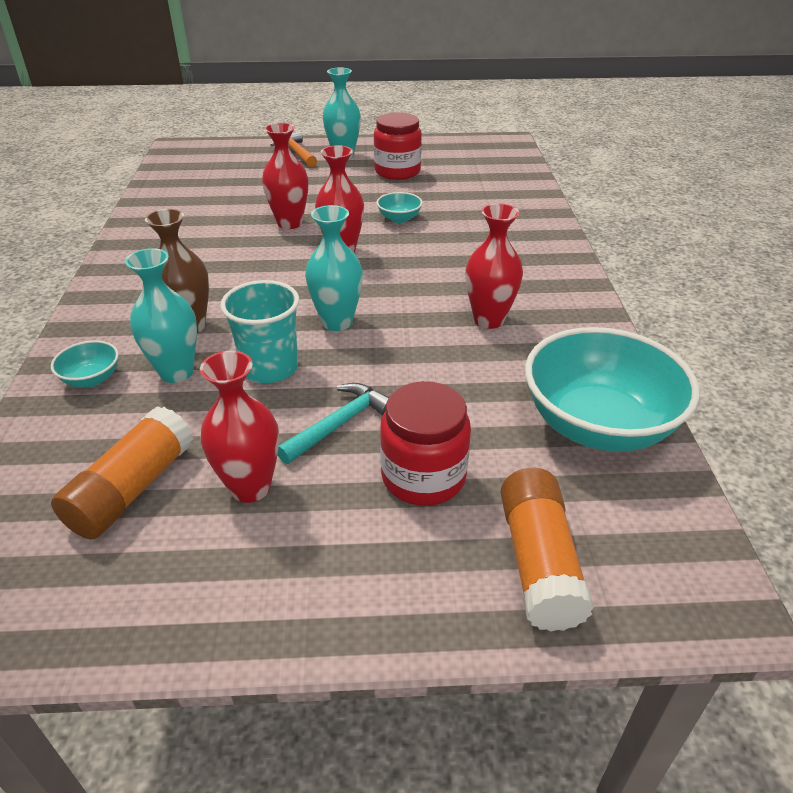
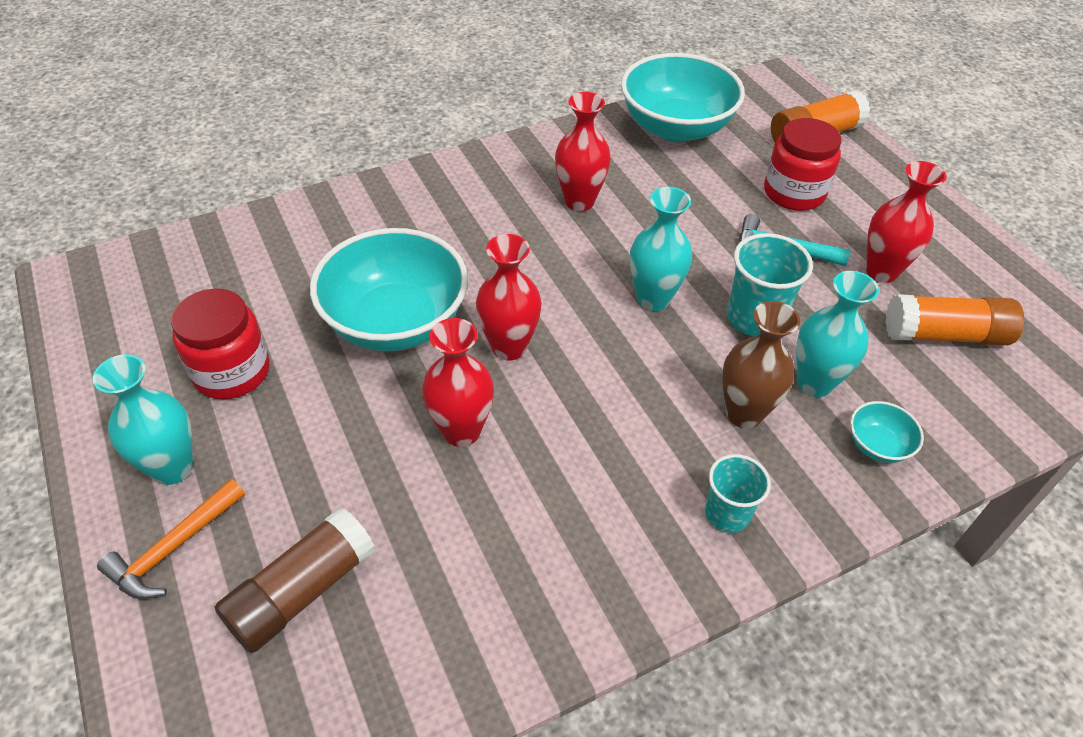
camera: 115 degrees left, 10 degrees up
turquoise bowl [377,192,423,223] -> turquoise bowl [310,228,468,351], size x2.35
none -> brown glue stick [215,507,375,653]
none -> turquoise cup [705,454,771,533]

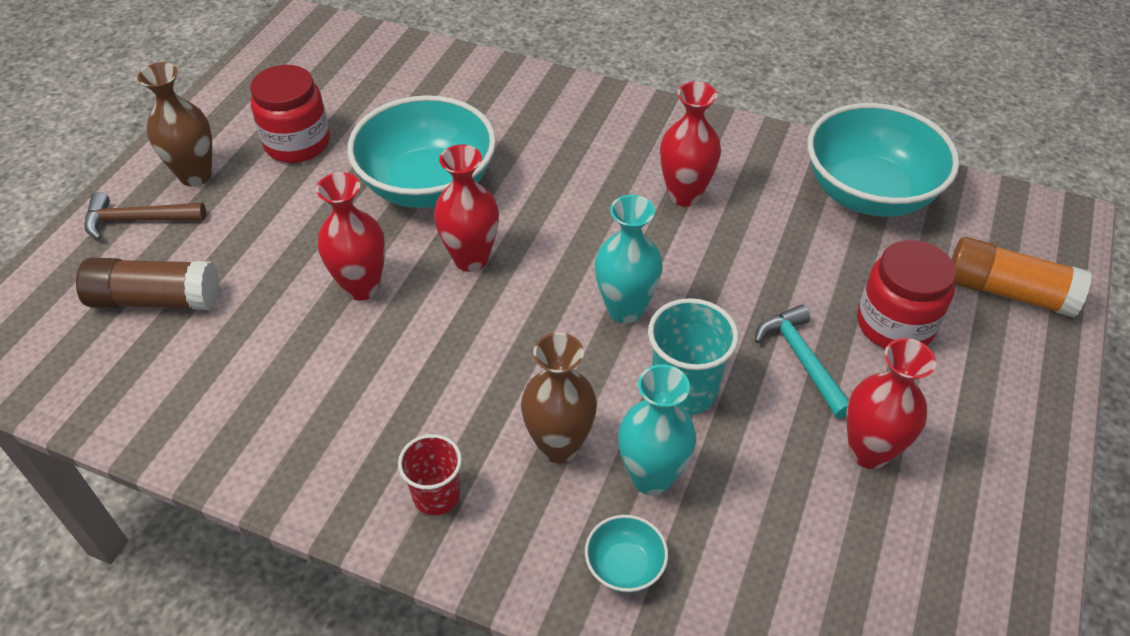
camera: 50 degrees right, 0 degrees up
turquoise vase [93,354,193,485] -> brown vase [137,62,212,187]
orange hammer [97,479,245,599] -> brown hammer [84,192,206,240]
turquoise cup [705,454,771,533] -> red cup [398,434,462,515]
orange glue stick [886,294,1024,345] -> none

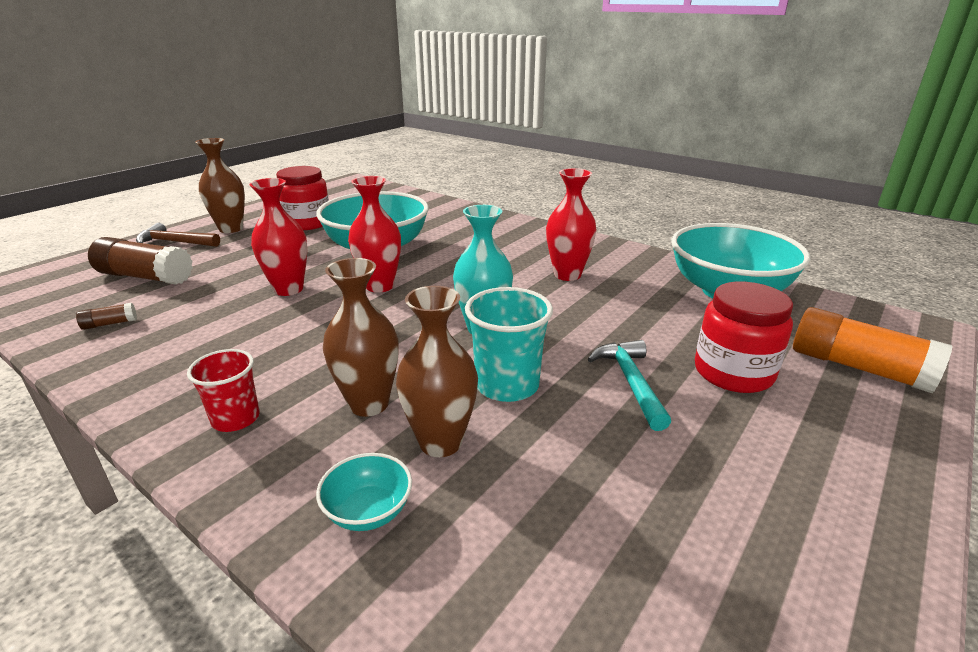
camera: 15 degrees right, 20 degrees down
turquoise vase [618,364,696,495] -> brown vase [396,286,478,457]
red vase [846,338,936,469] -> none
none -> brown glue stick [76,303,137,330]

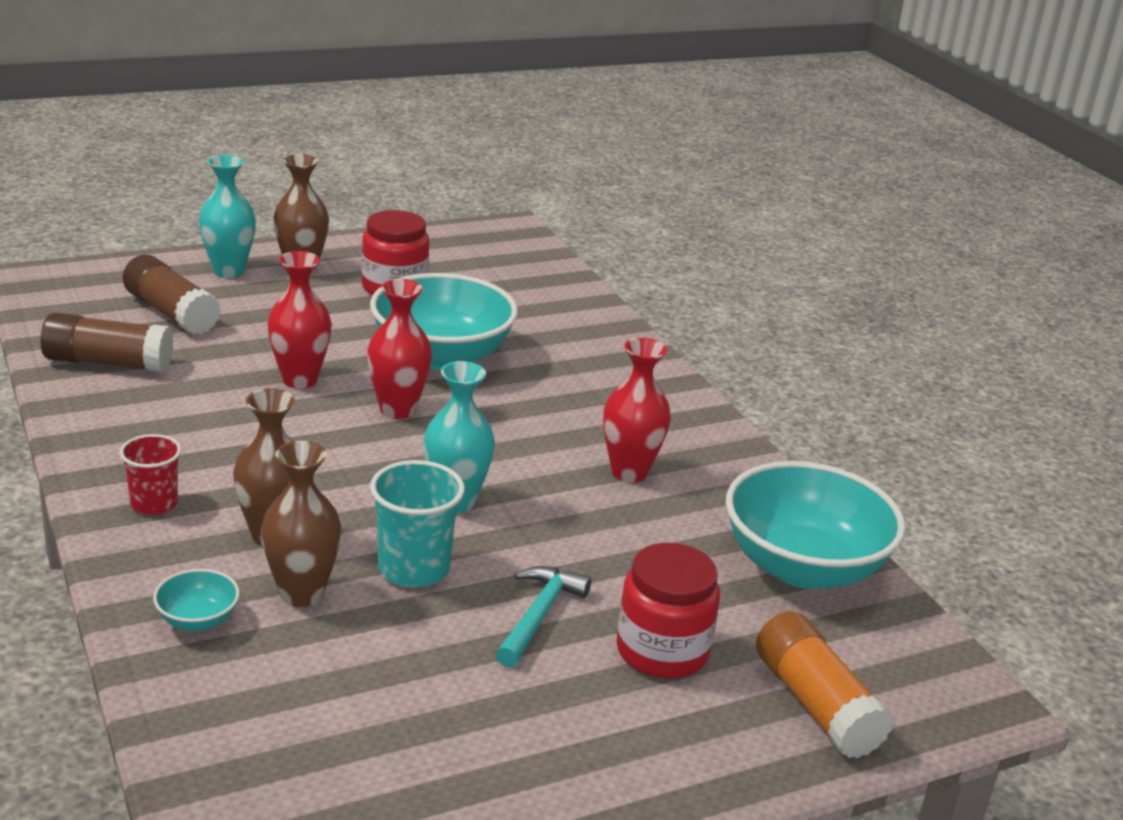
camera: 25 degrees right, 0 degrees up
brown glue stick [76,303,137,330] -> brown glue stick [41,312,174,373], size x2.28
brown hammer [136,223,220,247] -> turquoise vase [199,155,256,278]

